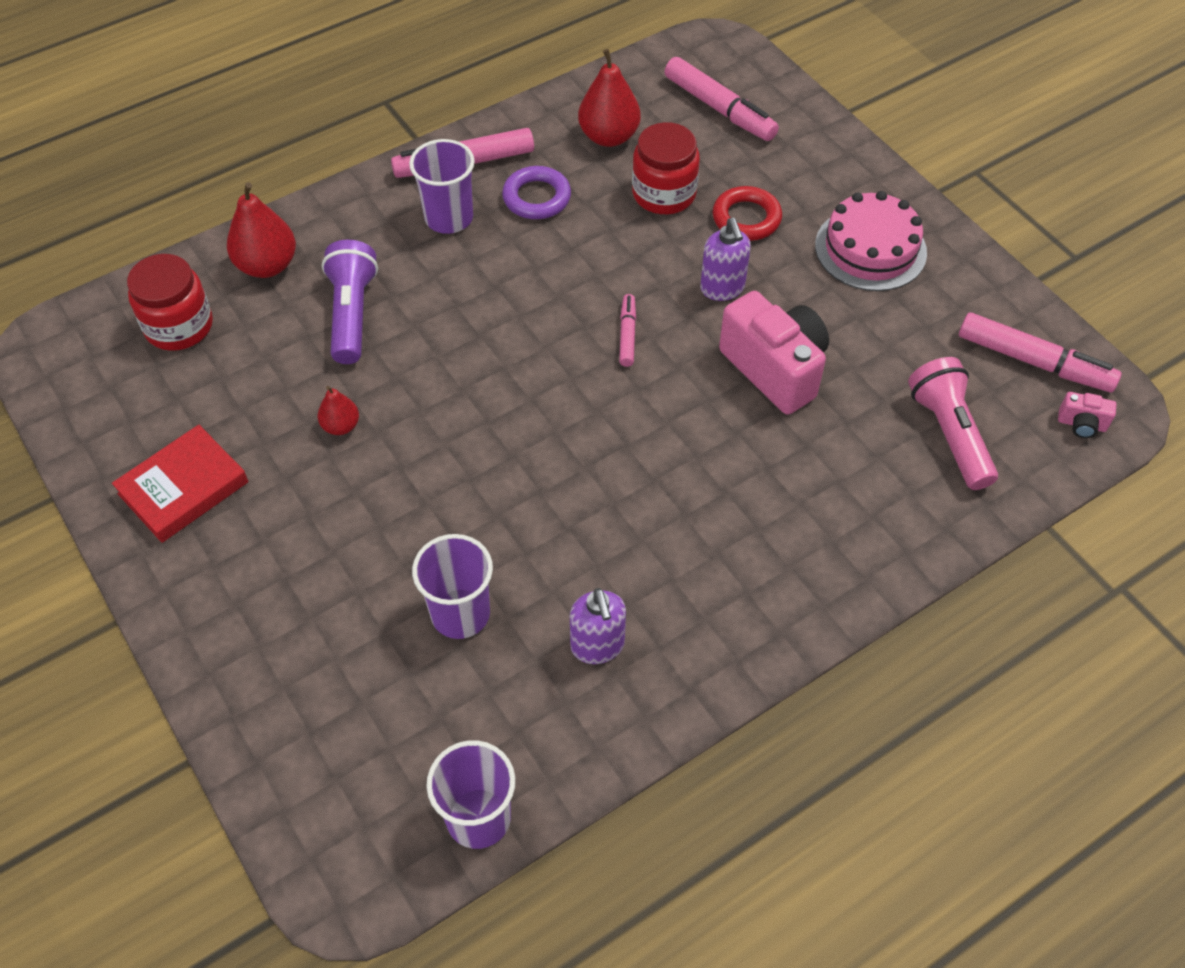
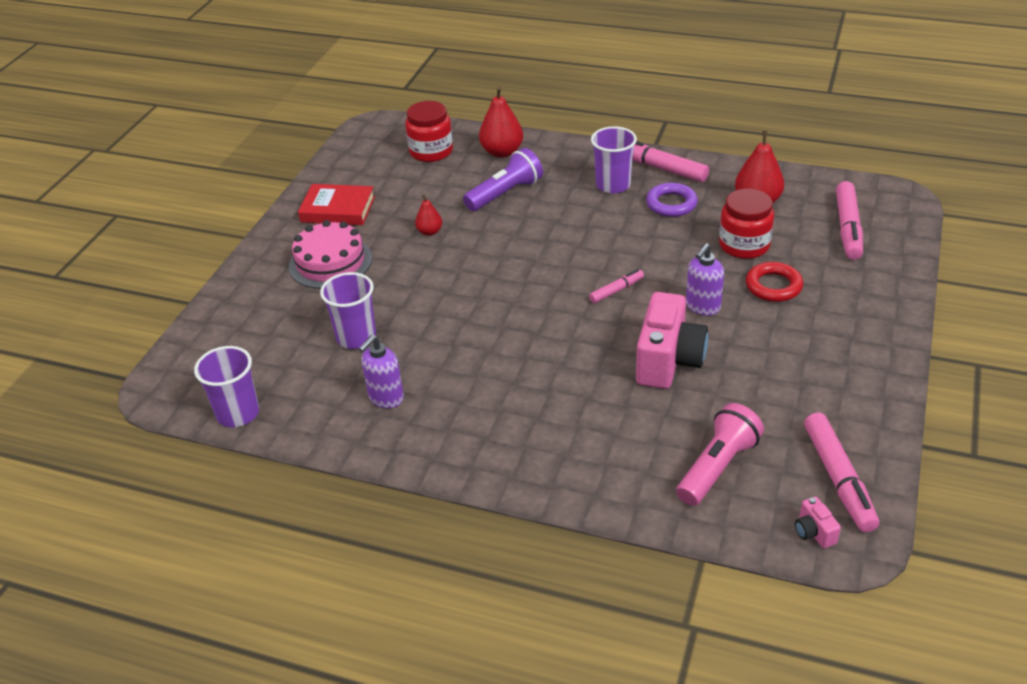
camera: 55 degrees right, 15 degrees down
pink cake [815,191,927,291] -> pink cake moved to [289,220,372,289]

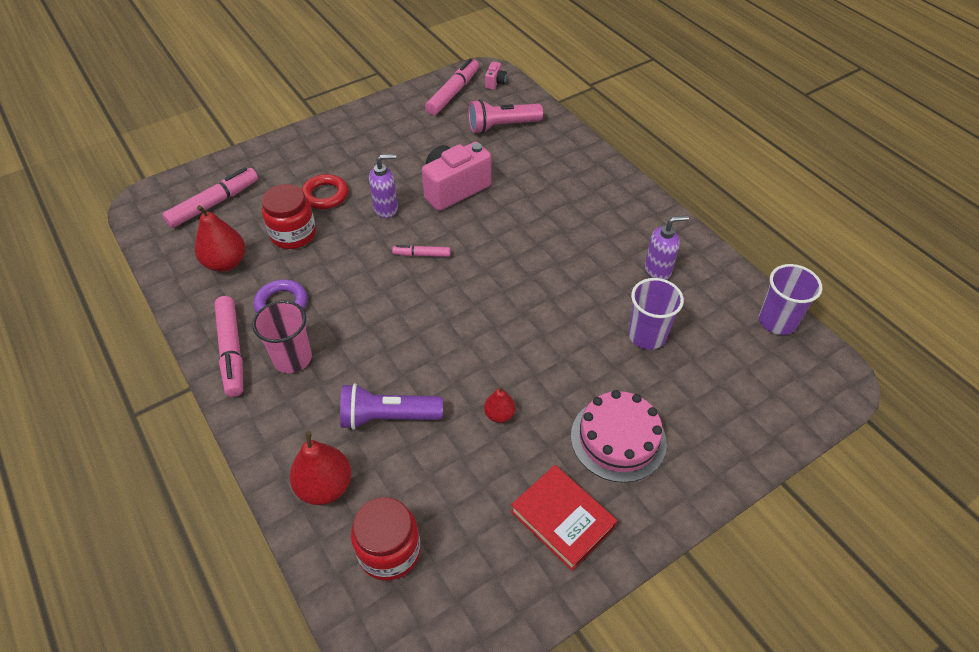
camera: 145 degrees left, 10 degrees up
purple cup [591,126,637,193] -> pink cup [252,300,312,373]

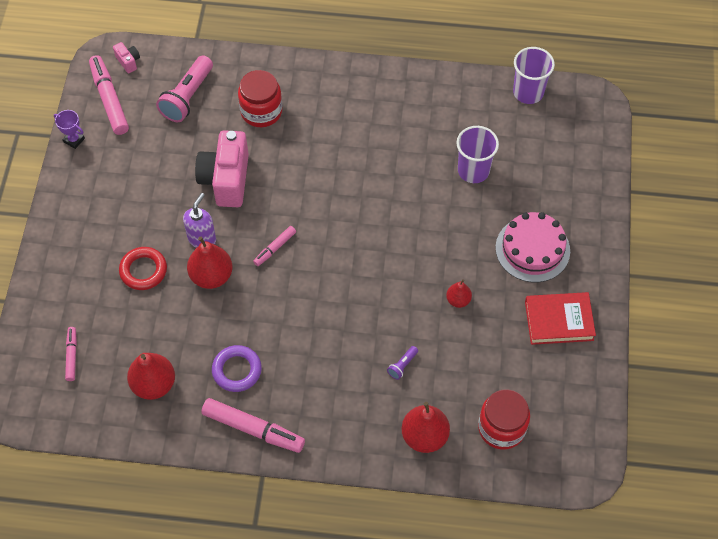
camera: 50 degrees left, 10 degrees up
pink marker [162,167,258,228] -> pink marker [65,327,77,381], size x0.54
pink cup [252,300,312,373] -> none
red jar [262,184,316,249] -> red jar moved to [238,70,282,127]
purple flashlight [340,383,443,430] -> purple flashlight [387,346,418,380], size x0.45
purple soap dispenser [645,215,689,280] -> none
none -> purple trophy [54,110,85,149]
none -> red pear [187,237,233,289]

